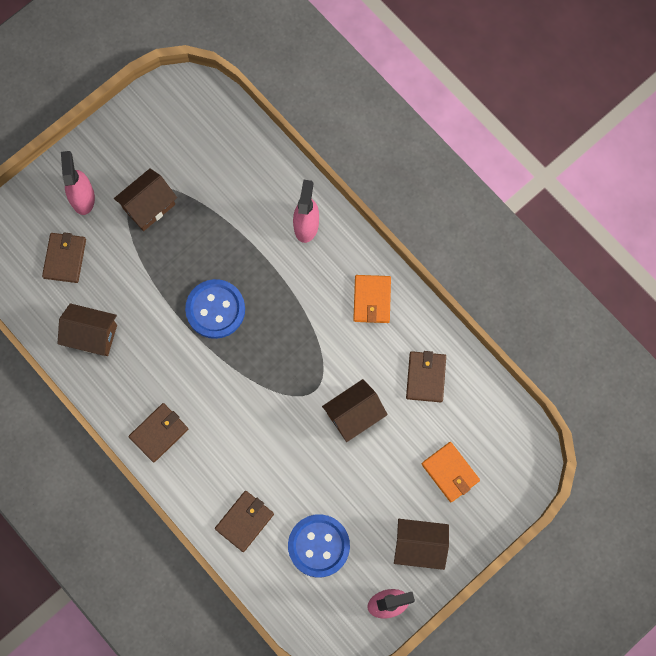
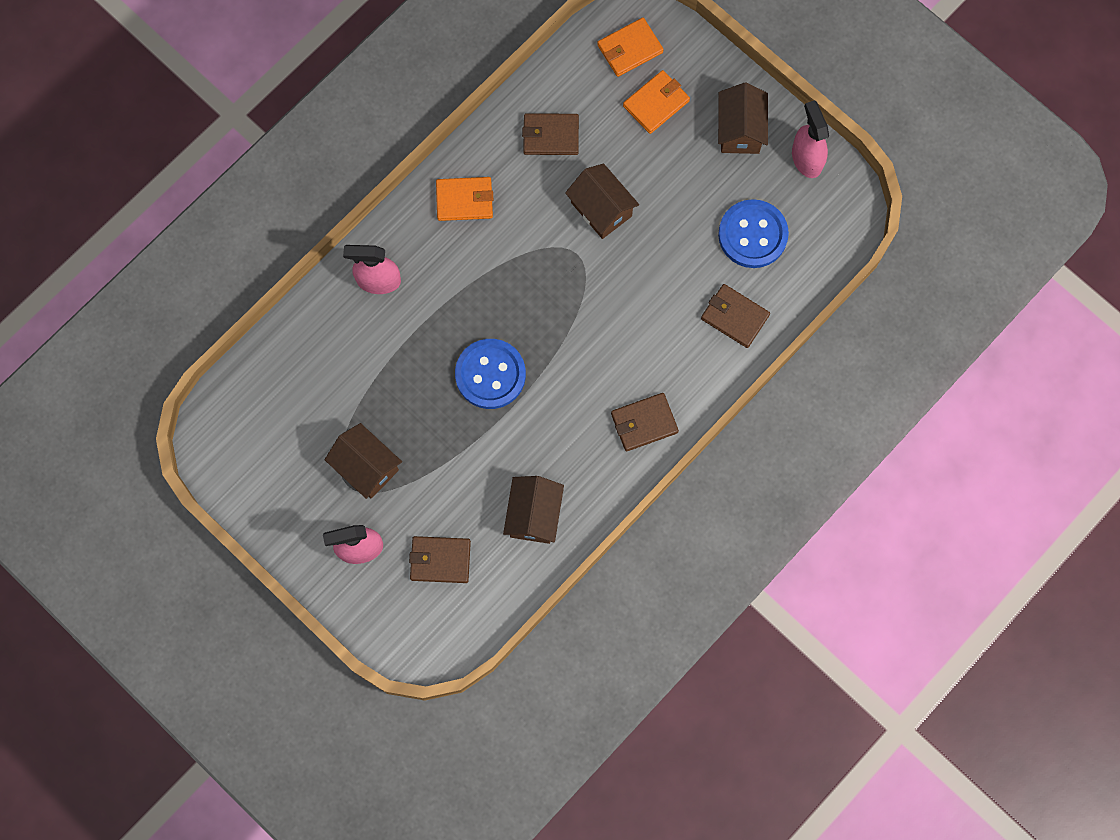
camera: 95 degrees left, 0 degrees up
brown wallet [128,403,188,463] -> brown wallet turned 60 degrees counterclockwise [611,393,679,451]
none -> orange wallet [597,18,664,77]

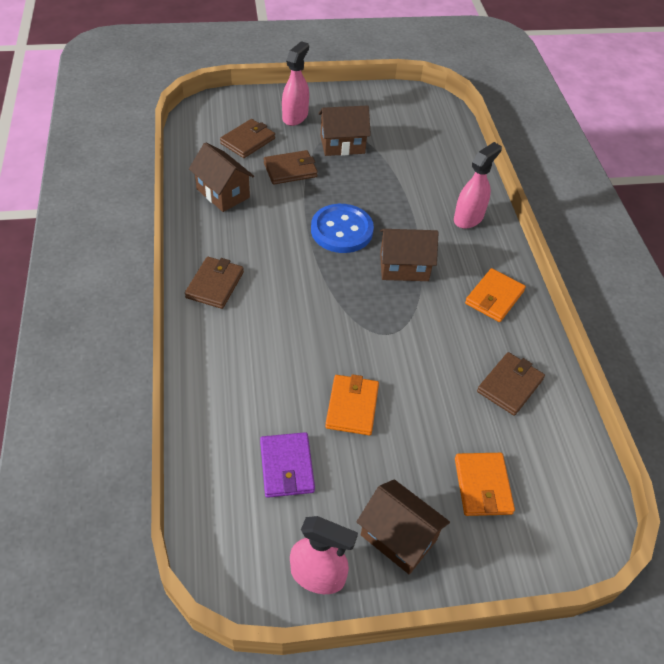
camera: 125 degrees right, 25 degrees down
brown house [565,163,639,239] -> brown house moved to [380,229,439,281]
orange wallet [597,18,664,77] -> orange wallet moved to [325,374,379,435]
brown wallet [701,284,770,348] -> brown wallet moved to [264,150,318,185]
blue button [718,199,789,268] -> purple wallet [260,432,315,498]

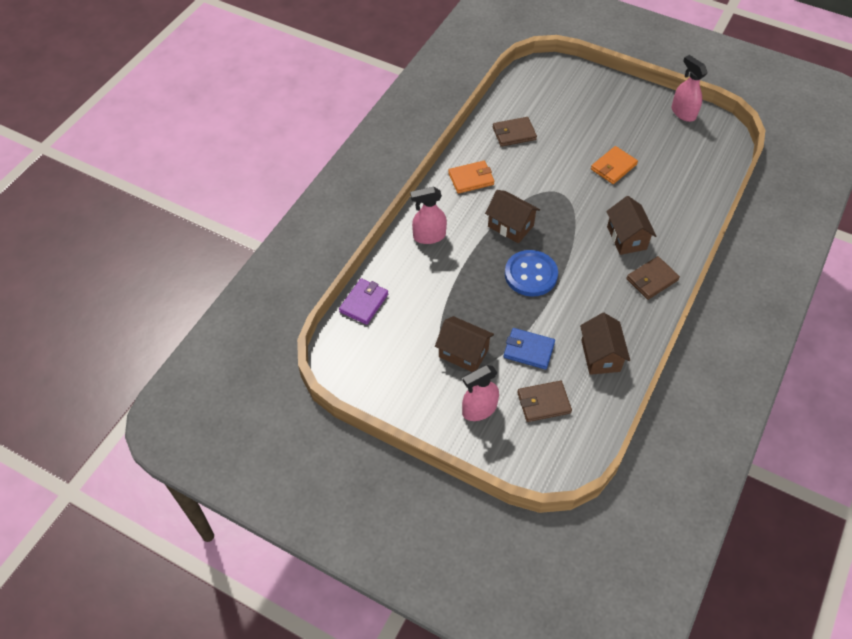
camera: 140 degrees left, 5 degrees up
purple wallet [260,432,315,498] -> purple wallet moved to [339,278,388,325]
brown wallet [264,150,318,185] -> blue wallet [503,328,555,370]
brown house [357,479,450,574] -> brown house moved to [606,196,656,255]
orange wallet [455,453,515,516] -> none

